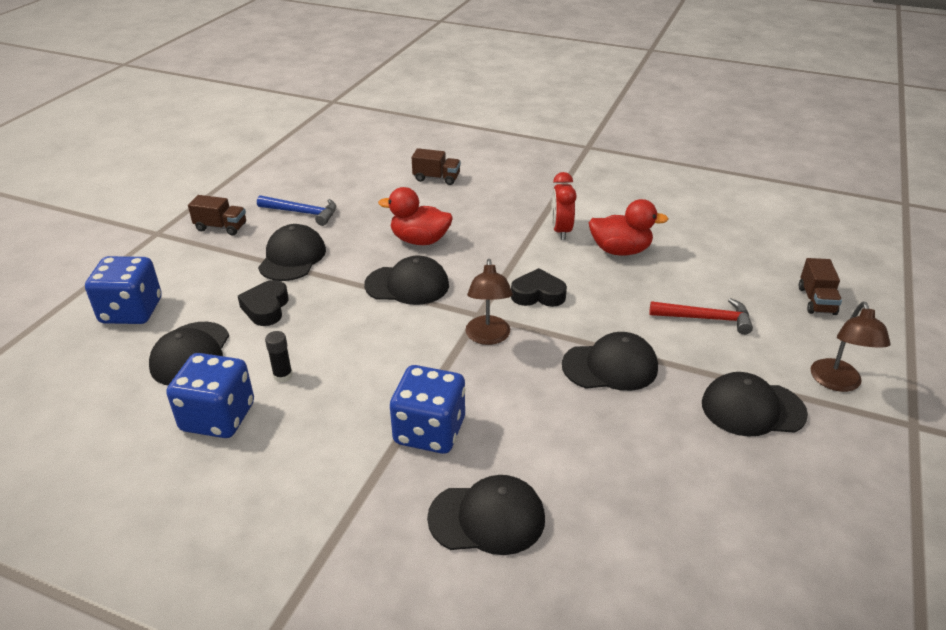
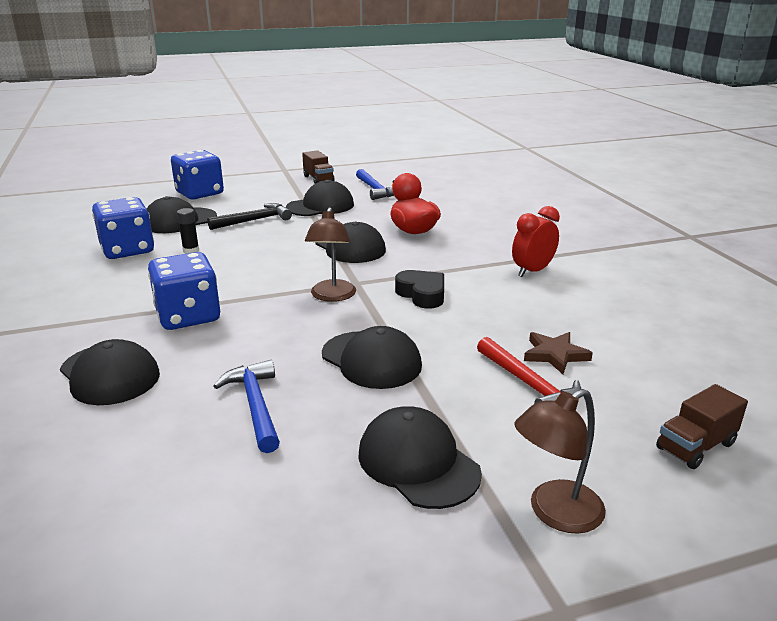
camera: 50 degrees right, 10 degrees down
black heart [238,280,288,326] -> black hammer [207,203,292,230]
brown truck [412,148,461,185] -> none
brown lamp [466,259,513,345] -> brown lamp turned 45 degrees counterclockwise [305,207,356,302]
red duck [589,199,668,256] -> none
none -> blue hammer [213,360,280,453]
none -> brown star [524,332,593,374]

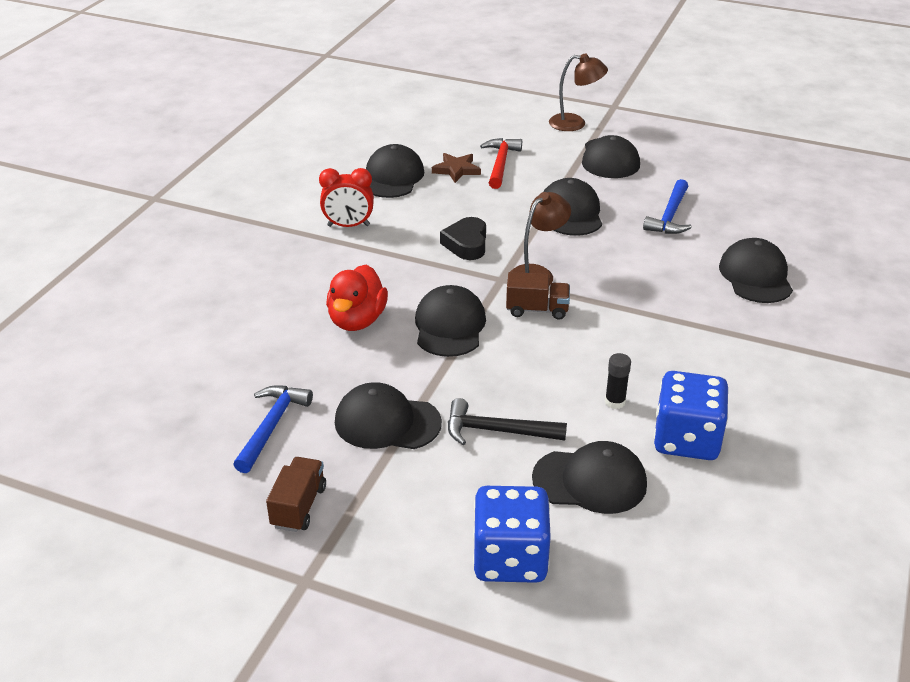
camera: 140 degrees left, 10 degrees up
blue dice [148,252,220,330] -> none
brown truck [656,384,748,469] -> brown truck moved to [506,272,570,320]
none -> black cap [366,144,424,198]

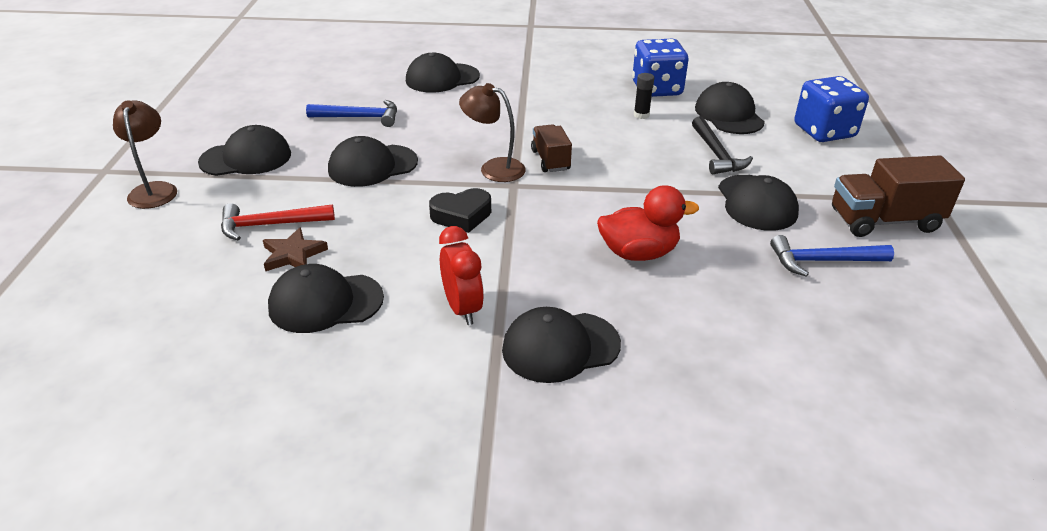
camera: 110 degrees left, 0 degrees up
brown truck [266,457,326,532] -> brown truck [832,155,965,237], size x1.64
black cap [415,285,486,357] -> black cap moved to [502,307,621,383]

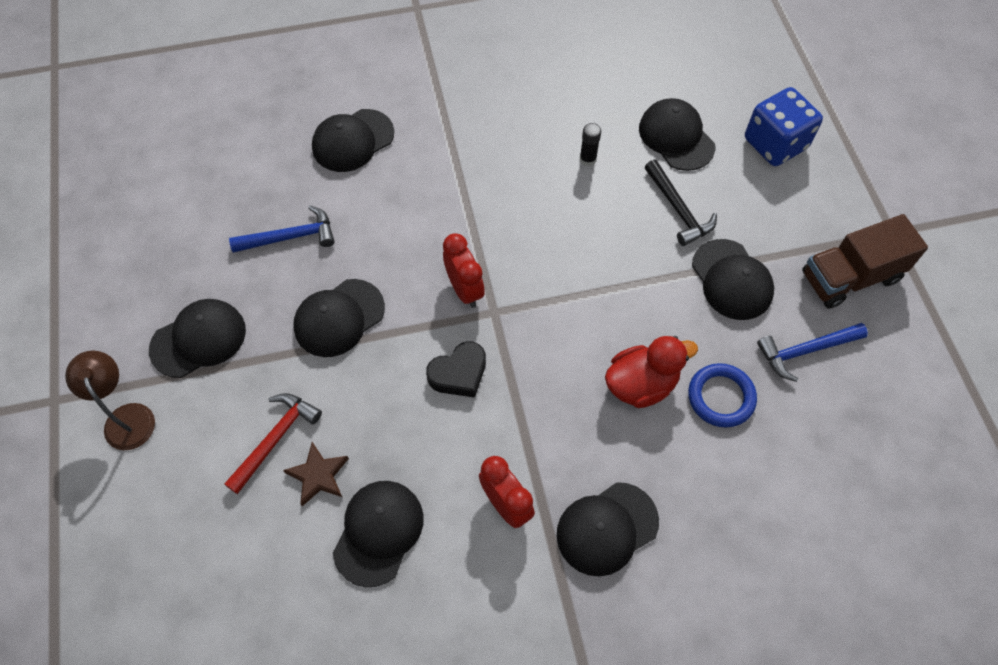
camera: 15 degrees left, 25 degrees up
red hammer [221,203,335,241] -> red hammer turned 150 degrees clockwise [224,393,322,494]
black cap [268,264,384,333] -> black cap turned 135 degrees clockwise [333,481,424,587]
brown lamp [459,83,526,182] -> red clock [443,233,485,308]
brown truck [531,124,572,172] -> none
blue dice [632,39,689,97] -> none
none -> blue ring [688,363,757,427]

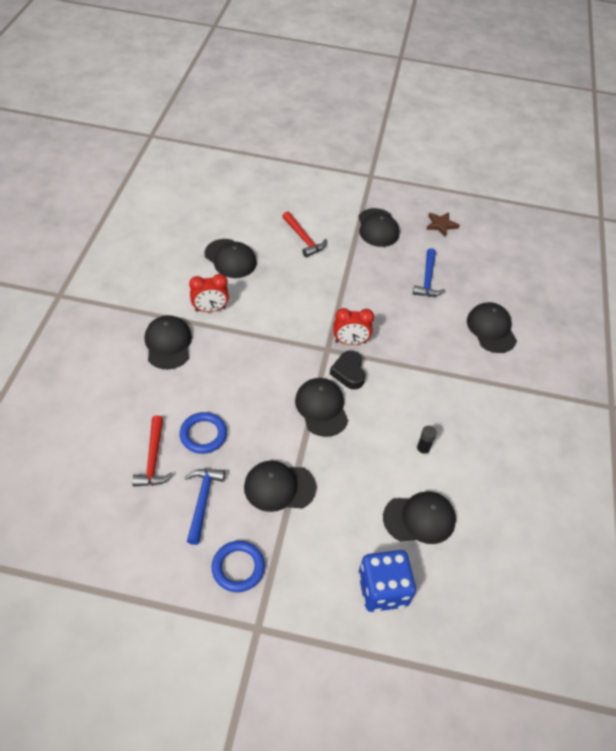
camera: 110 degrees right, 10 degrees down
brown lamp [65,351,155,450] -> none
brown star [283,442,349,506] -> brown star moved to [426,212,460,237]
black cap [293,279,385,357] -> black cap moved to [295,378,348,437]
black heart [426,341,486,398] -> black heart moved to [330,350,365,389]
red duck [605,336,698,408] -> none
black hammer [645,160,717,246] -> none
brown truck [802,214,928,309] -> blue ring [212,541,265,592]
none -> red hammer [132,416,173,487]

